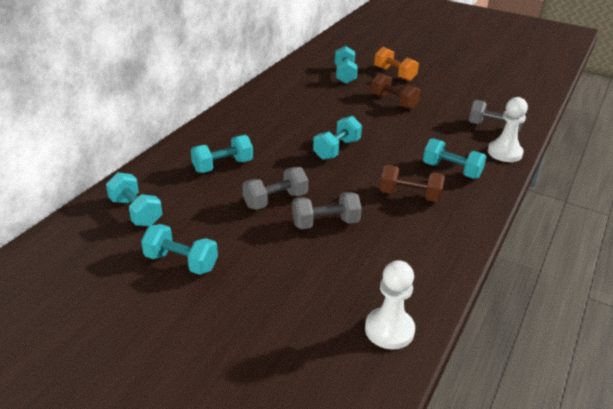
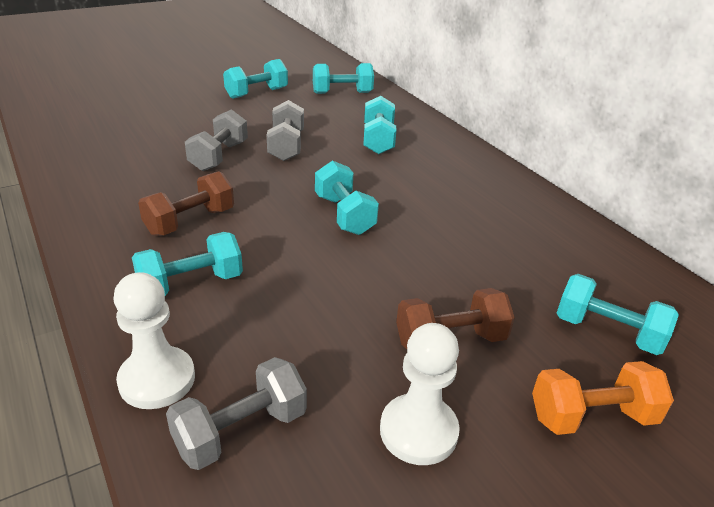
camera: 120 degrees right, 0 degrees up
white pawn [365,260,415,349] -> white pawn moved to [380,323,460,465]

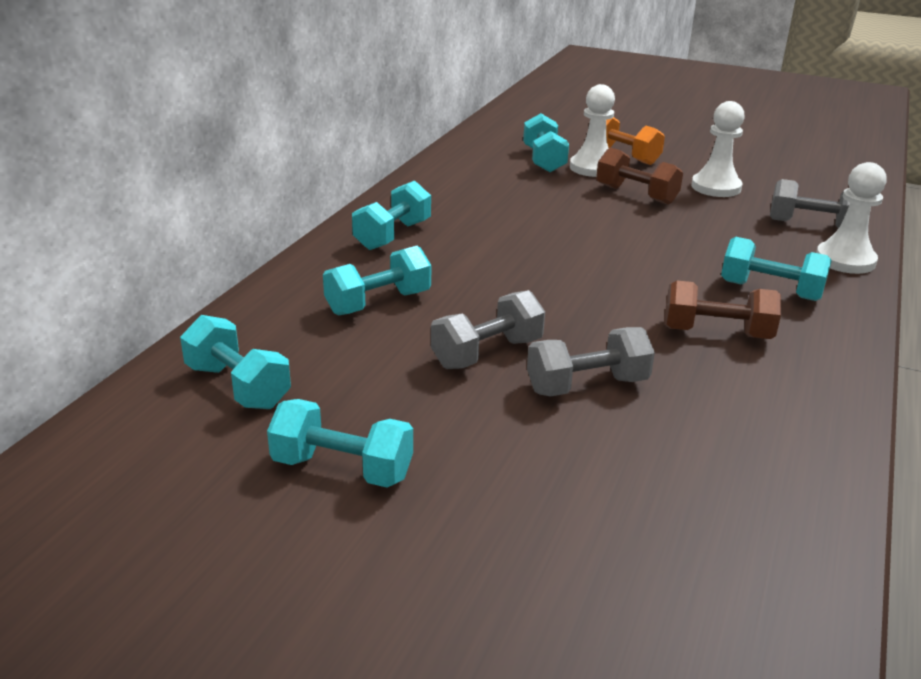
camera: 125 degrees left, 5 degrees down
turquoise dumbbell [315,161,379,235] -> turquoise dumbbell moved to [352,181,431,250]
none -> white pawn [570,84,615,177]

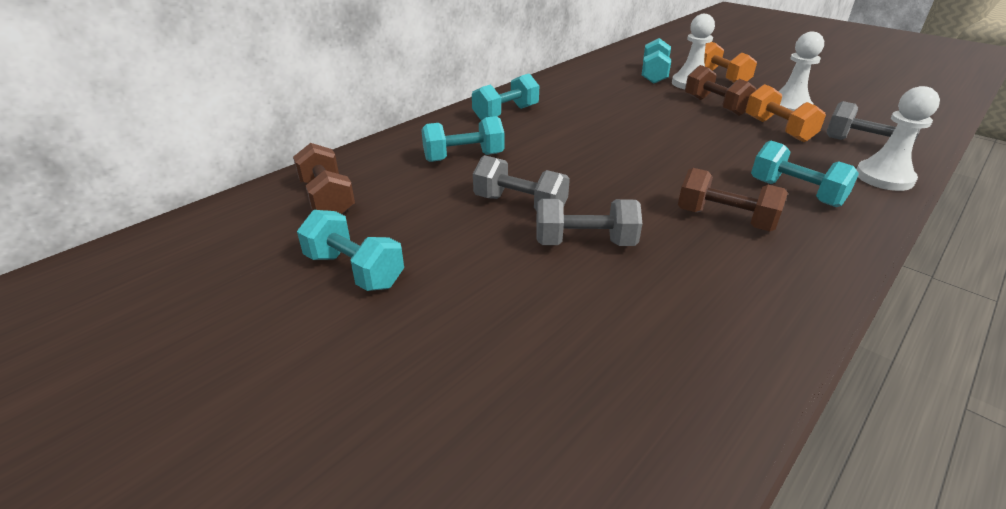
camera: 20 degrees right, 5 degrees up
turquoise dumbbell [180,315,291,409] -> brown dumbbell [293,143,355,214]
grey dumbbell [431,290,545,369] -> grey dumbbell turned 45 degrees clockwise [473,155,570,211]
none -> orange dumbbell [746,84,826,142]

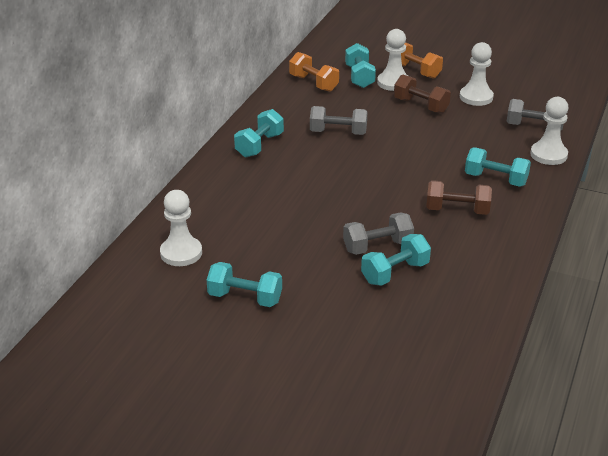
camera: 20 degrees left, 0 degrees up
brown dumbbell [293,143,355,214] -> white pawn [160,190,202,266]
turquoise dumbbell [421,116,505,162] -> turquoise dumbbell moved to [361,234,431,286]
grey dumbbell [473,155,570,211] -> grey dumbbell moved to [310,106,367,135]
orange dumbbell [746,84,826,142] -> orange dumbbell moved to [289,52,339,92]

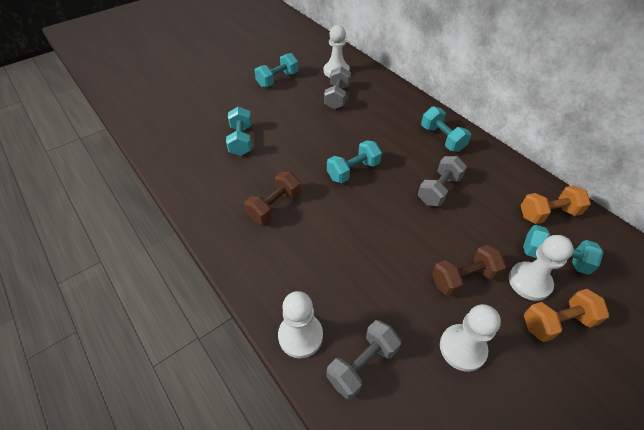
camera: 120 degrees right, 15 degrees up
grey dumbbell [343,212,414,255] -> grey dumbbell moved to [324,66,351,109]
turquoise dumbbell [465,147,531,187] -> turquoise dumbbell moved to [327,140,382,183]

